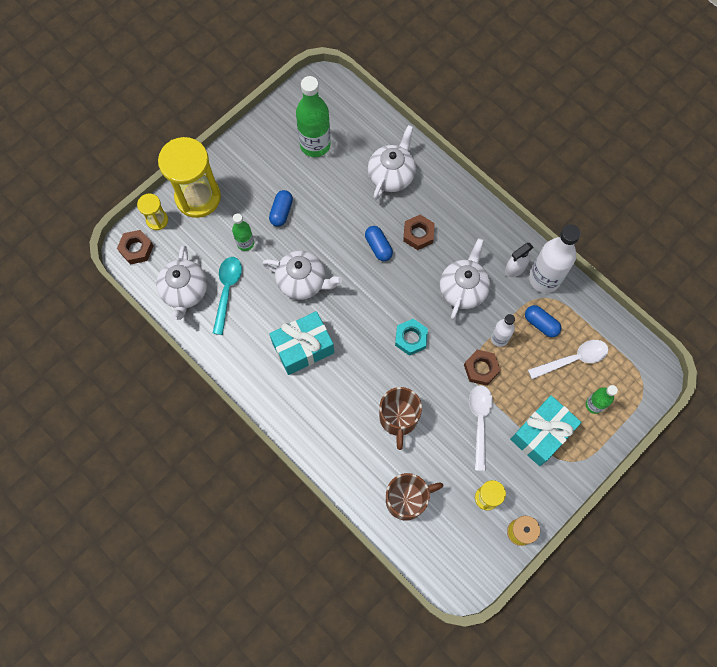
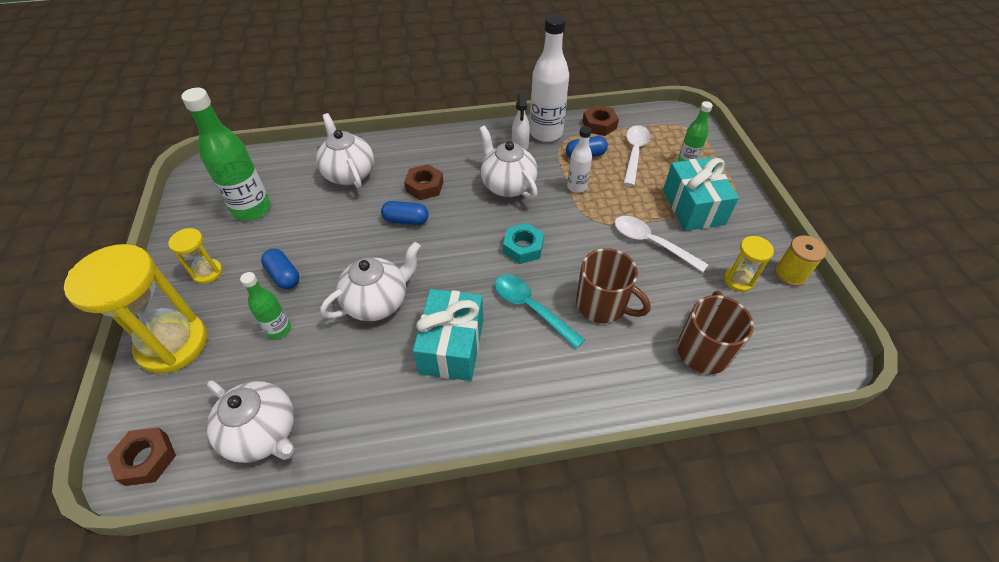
camera: 55 degrees left, 20 degrees down
yellow hourglass [137,194,168,230] -> yellow hourglass moved to [168,228,223,284]
turquoise spoon [213,257,242,335] -> turquoise spoon moved to [494,275,585,349]
brown nut [464,350,500,386] -> brown nut moved to [582,105,619,136]

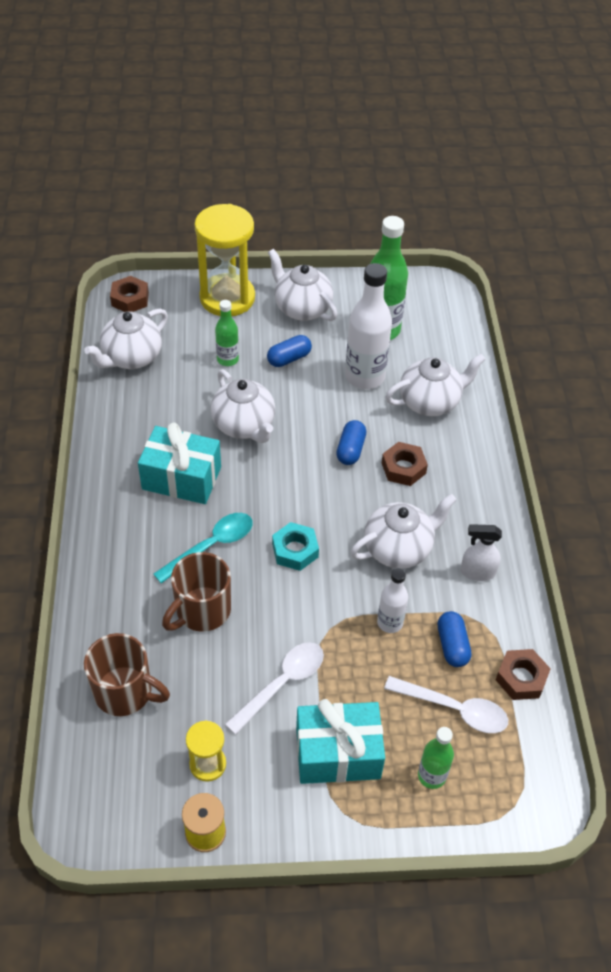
camera: 95 degrees right, 0 degrees up
yellow hourglass [168,228,223,284] -> white teapot [268,249,337,321]
white bottle [530,14,569,142] -> white bottle moved to [345,263,392,389]

